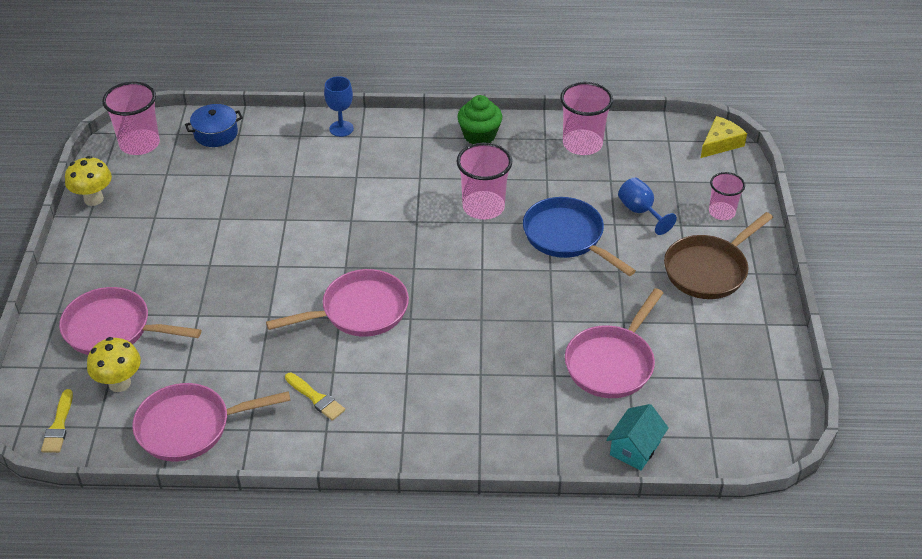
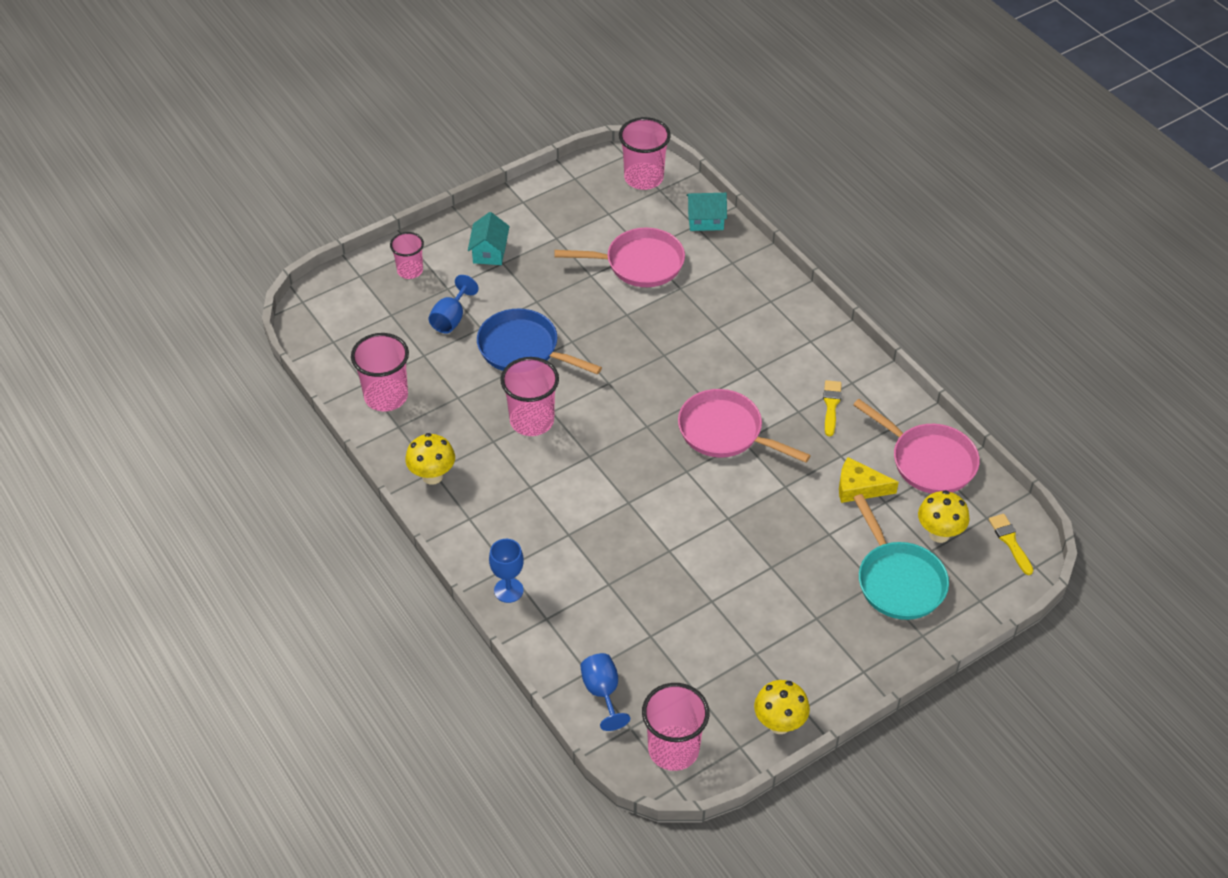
camera: 125 degrees left, 5 degrees up
yellow brush [41,389,73,453] -> yellow brush turned 75 degrees counterclockwise [989,514,1033,575]
pink pan [59,287,201,355] -> turquoise pan [853,494,949,620]
blue pot [185,104,243,147] -> blue goblet [580,653,630,731]
green cupcake [457,95,502,144] -> yellow mushroom [405,433,455,485]
blue pan [523,197,636,276] -> blue pan turned 105 degrees clockwise [477,308,602,375]
brown pan [664,212,773,299] -> turquoise house [468,212,510,265]
yellow cheese [701,116,747,158] -> yellow cheese moved to [839,457,899,503]
none -> pink cup [619,117,671,190]

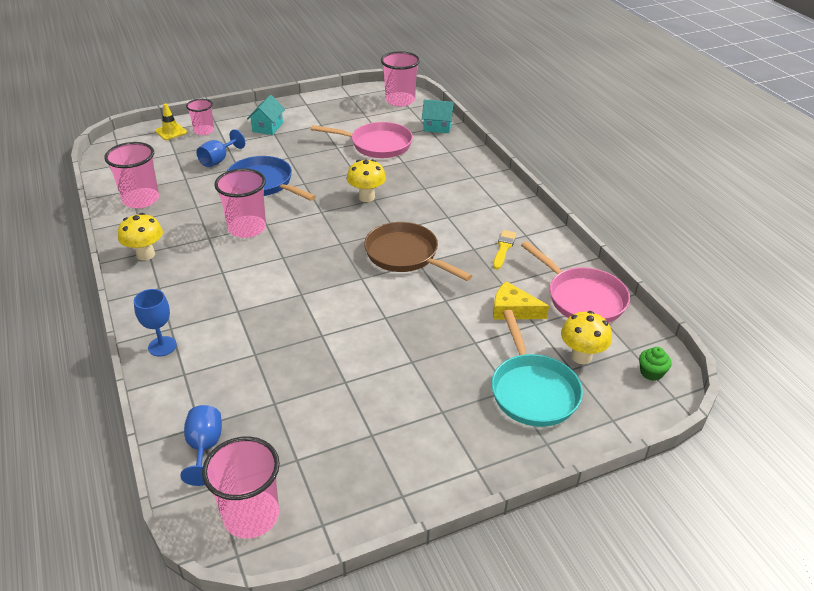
camera: 10 degrees right, 10 degrees down
pink pan [678,389,811,463] -> brown pan [364,222,472,281]
yellow mushroom [754,680,810,734] -> yellow mushroom moved to [347,159,386,202]
yellow brush [989,514,1033,575] -> green cupcake [639,347,672,381]
none -> yellow traffic cone [155,103,187,140]

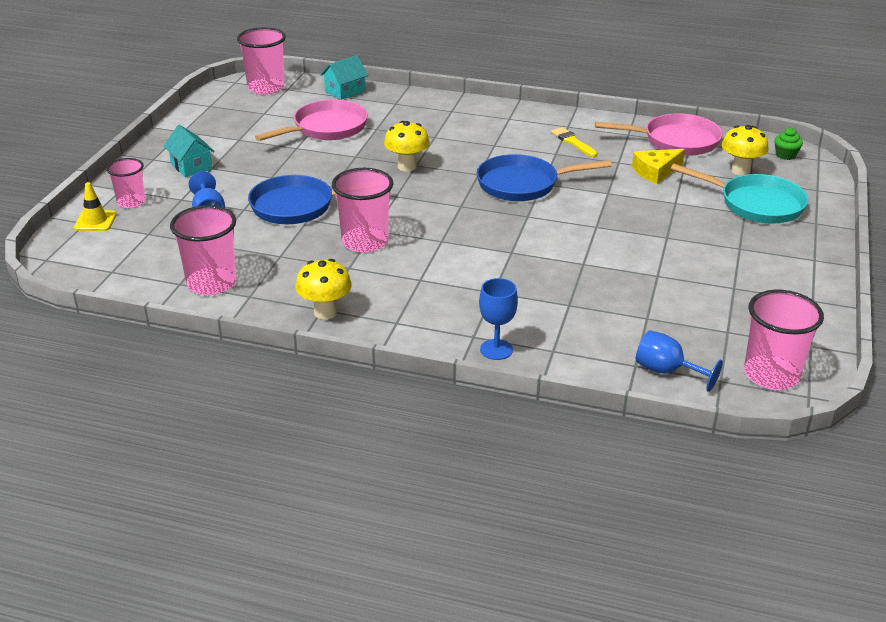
camera: 50 degrees left, 5 degrees down
brown pan [364,222,472,281] -> blue pan [477,154,612,201]

